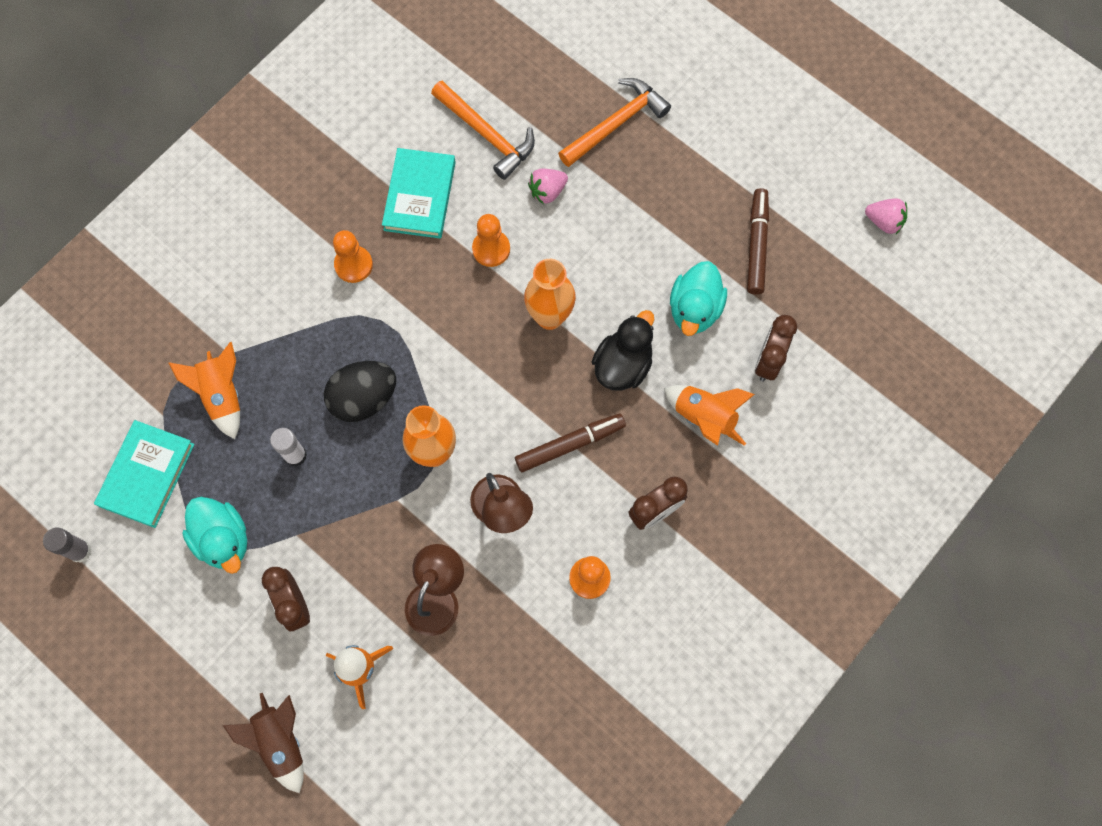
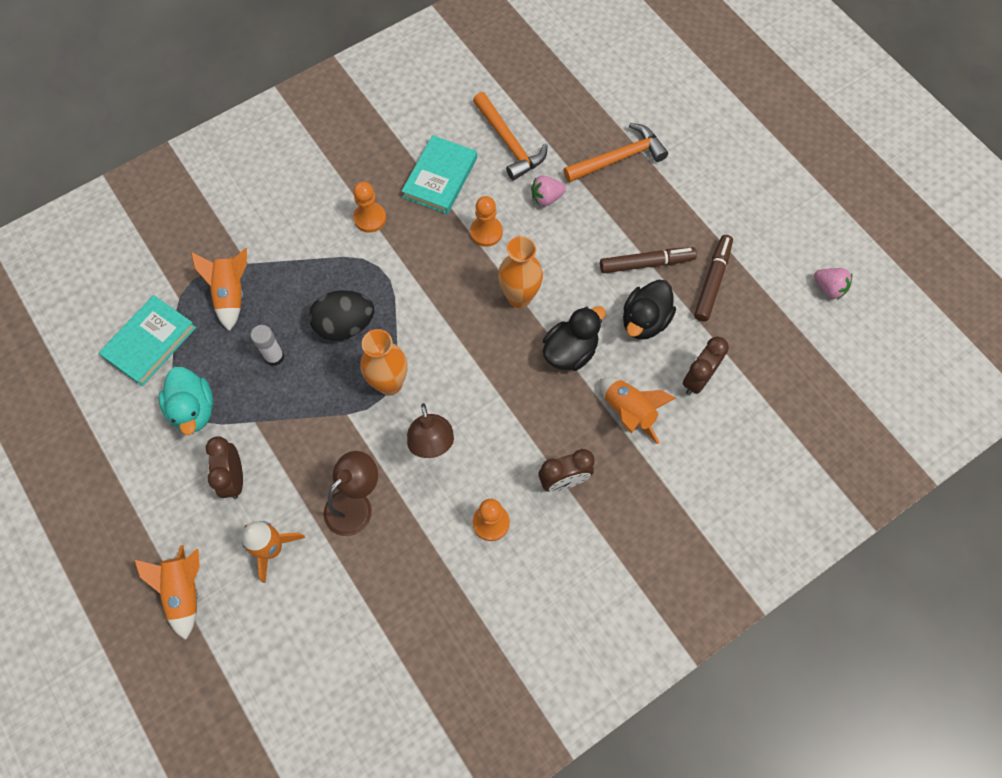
camera: 15 degrees right, 5 degrees down
grey glue stick [43,527,92,563] -> none
brown rocket [223,693,304,793] -> orange rocket [134,545,200,640]
brown marker [515,414,626,472] -> brown marker moved to [600,247,697,273]
turquoise duck [670,261,727,336] -> black duck [623,280,676,340]

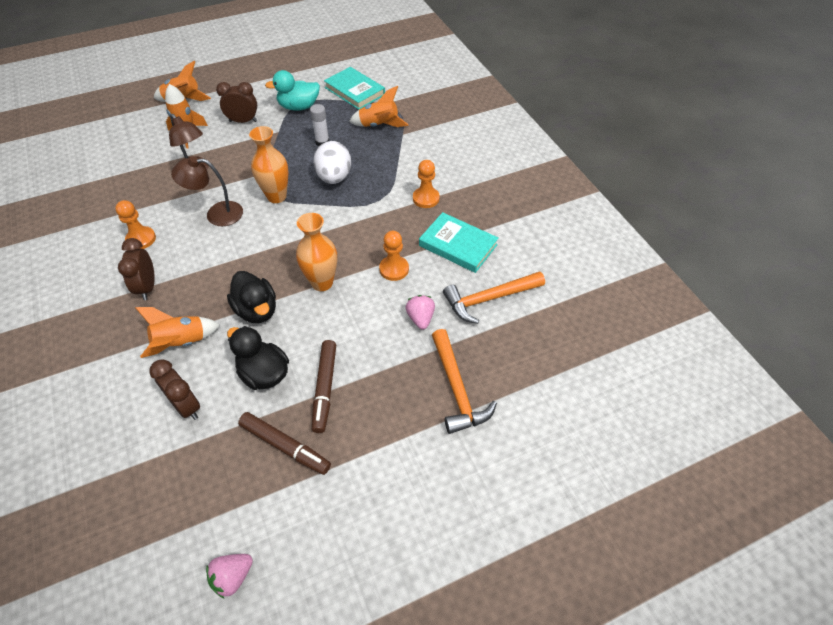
camera: 100 degrees right, 15 degrees down
black egg [309,290,375,341] -> white egg [313,141,351,184]

